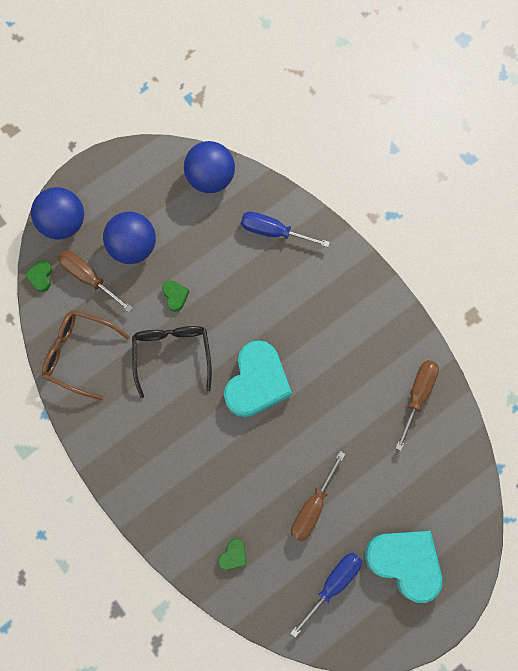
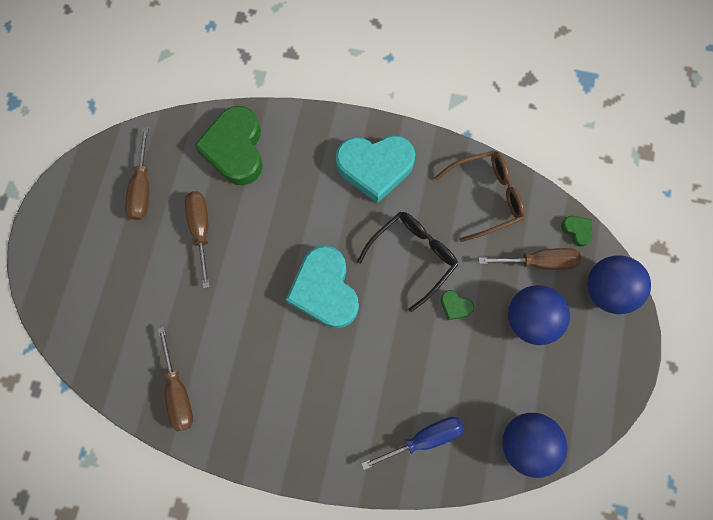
camera: 140 degrees right, 0 degrees up
black glasses [132,326,212,398] -> black glasses turned 90 degrees counterclockwise [357,212,458,312]
green heart [218,539,247,570] -> green heart [194,106,263,185], size x2.40
blue screwdriver [291,553,362,637] -> brown screwdriver [125,127,149,220]
turquoise heart [365,531,442,603] -> turquoise heart moved to [336,135,415,203]

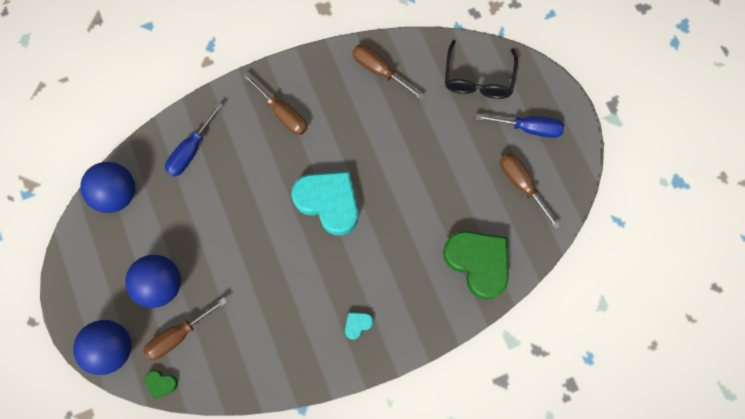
camera: 145 degrees right, 0 degrees up
brown screwdriver [185,191,210,288] -> brown screwdriver moved to [242,73,307,135]
turquoise heart [336,135,415,203] -> turquoise heart [345,312,373,340], size x0.42
black glasses [357,212,458,312] -> black glasses moved to [445,40,518,99]
brown glasses [435,150,525,242] -> none
green heart [441,290,474,320] -> none
none -> blue screwdriver [476,114,564,138]

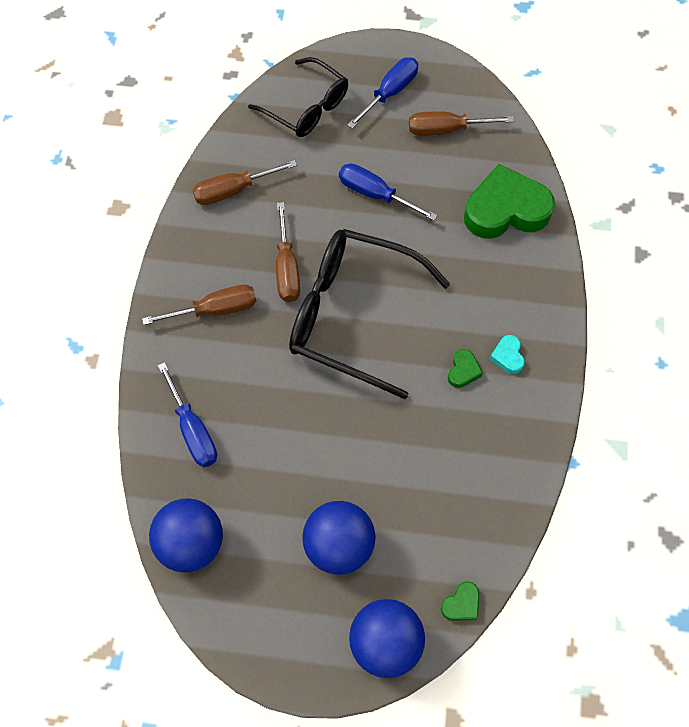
camera: 60 degrees left, 10 degrees down
brown screwdriver [143,297,227,360] -> brown screwdriver moved to [276,202,300,302]
turquoise heart [291,171,358,235] -> black glasses [289,229,450,399]
none -> blue screwdriver [339,163,437,221]
none -> green heart [448,349,483,388]

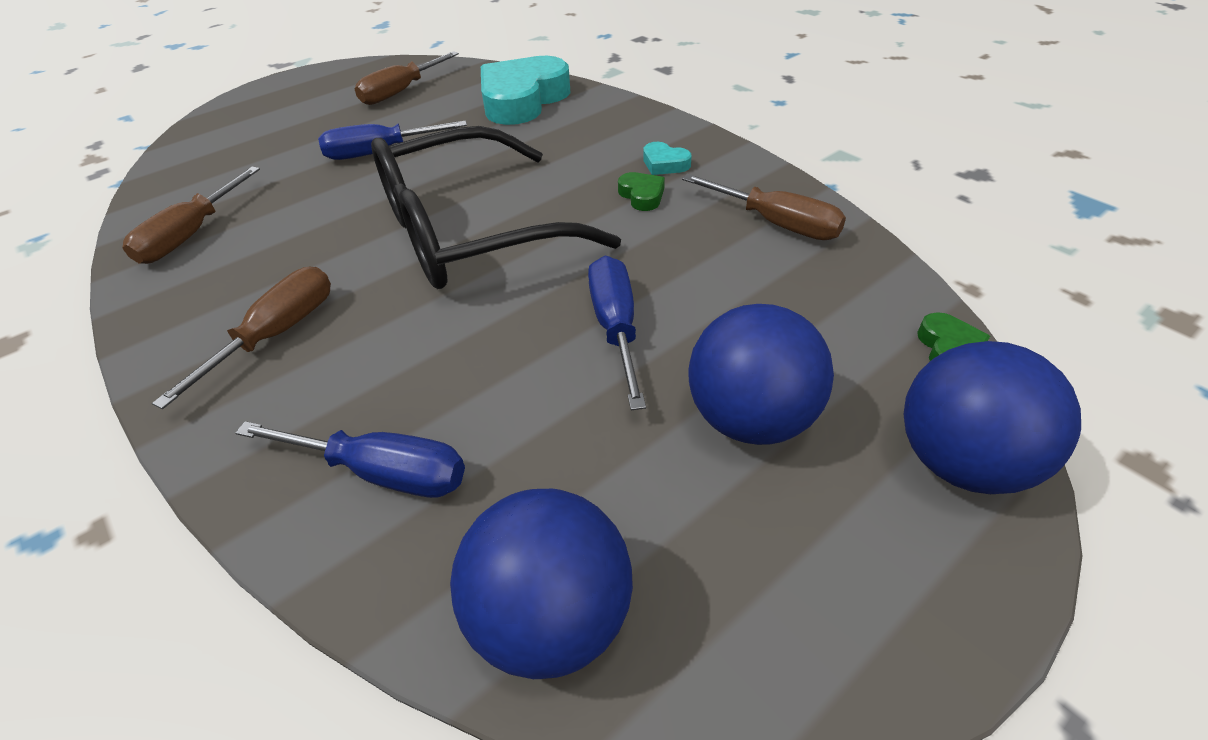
camera: 45 degrees left, 20 degrees down
black glasses [248,57,348,137] -> none
brown screwdriver [276,202,300,302] -> brown screwdriver moved to [682,174,846,240]
blue screwdriver [347,57,418,129] -> blue screwdriver moved to [588,256,646,410]
green heart [464,164,555,239] -> turquoise heart [481,56,570,125]

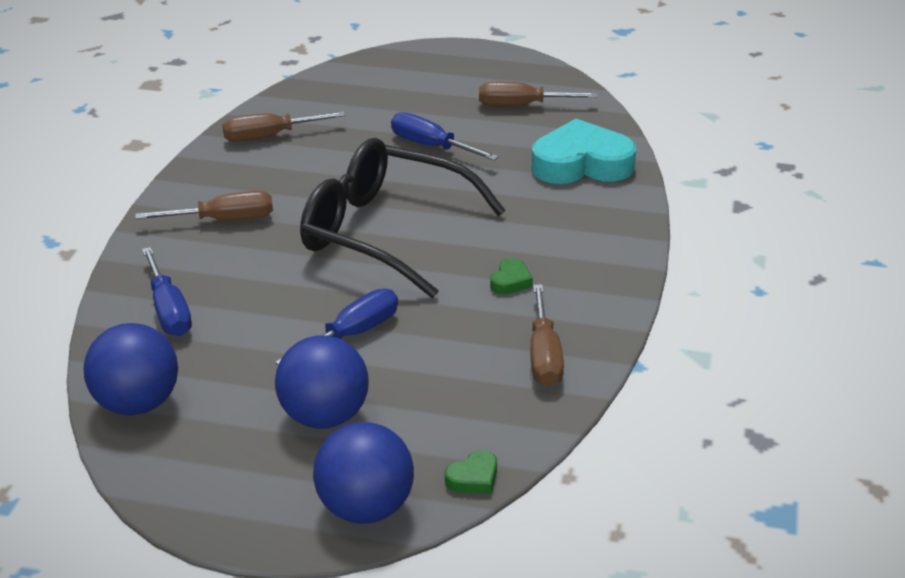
camera: 50 degrees right, 10 degrees down
turquoise heart [643,142,692,175] -> none

